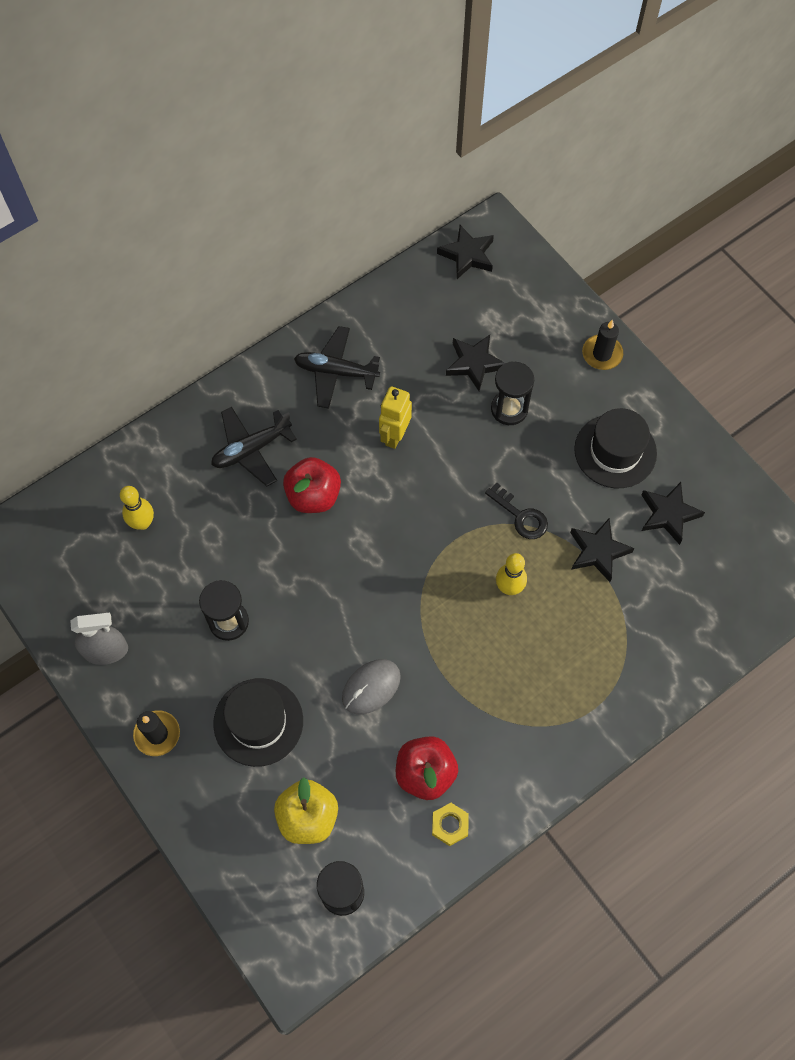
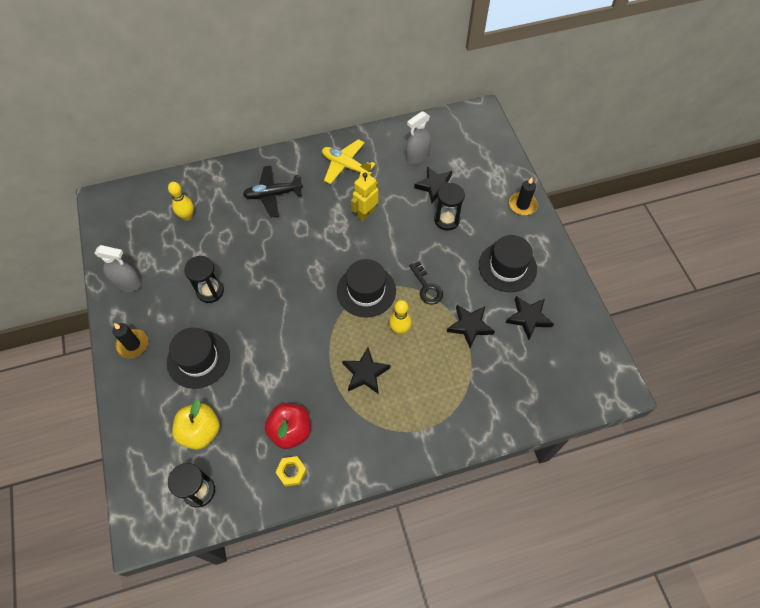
camera: 20 degrees right, 5 degrees down
red apple [283,457,341,513] -> none
black plane [294,326,380,409] -> yellow plane [322,139,375,184]
grey mouse [342,659,401,715] -> none
black star [437,225,494,279] -> black star moved to [342,348,390,394]
none -> black hat [337,259,396,318]
none -> grey spray bottle [406,111,431,164]

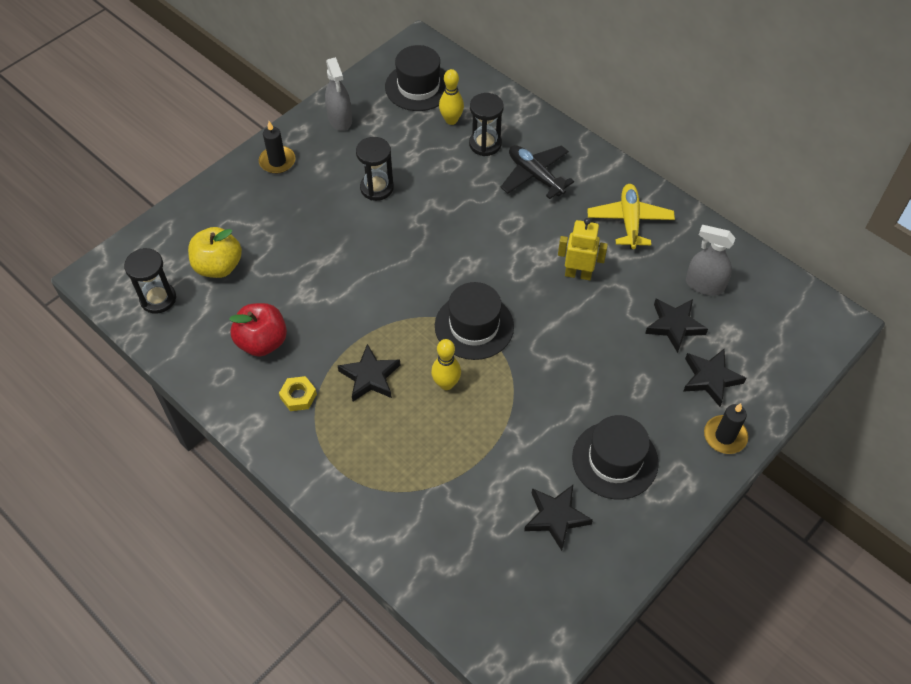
camera: 60 degrees right, 5 degrees down
black hat [167,328,230,389] -> black hat moved to [385,45,446,111]
yellow nut [276,456,307,487] -> yellow nut moved to [279,376,317,411]
black key [409,261,443,305] -> none
black hourglass [434,183,465,230] -> black hourglass moved to [469,93,504,156]
black star [447,305,495,348] -> black star moved to [683,349,746,407]

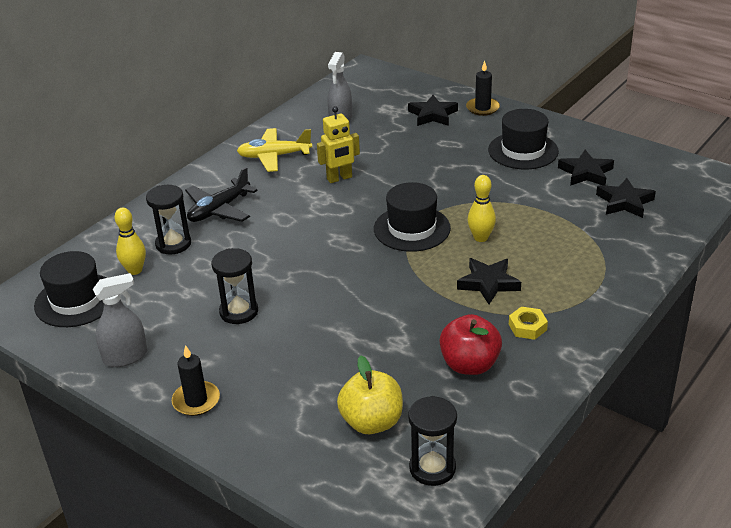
camera: 95 degrees left, 20 degrees down
yellow robot [558,218,608,280] -> yellow robot turned 120 degrees counterclockwise [317,106,360,183]
black star [645,299,708,353] -> black star moved to [596,178,656,218]

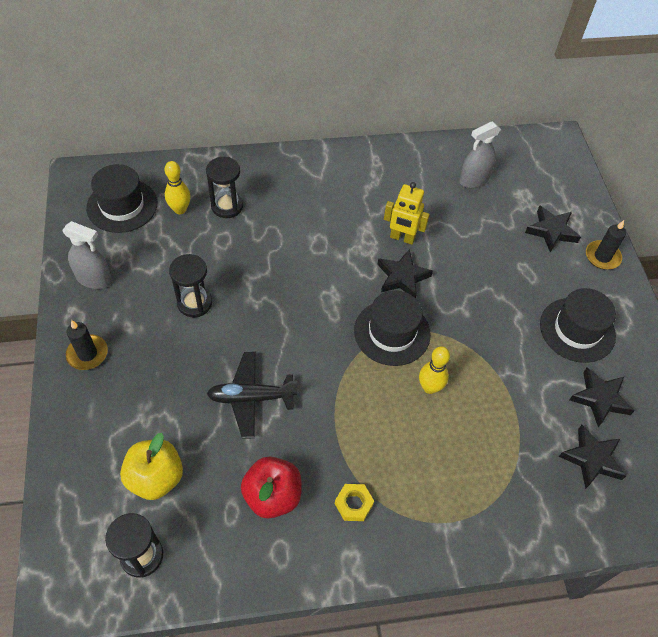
camera: 40 degrees right, 20 degrees up
black plane [185,167,258,222] -> black plane moved to [207,352,297,439]
yellow plane [237,128,312,172] -> none
black star [457,258,521,304] -> black star moved to [377,250,433,298]

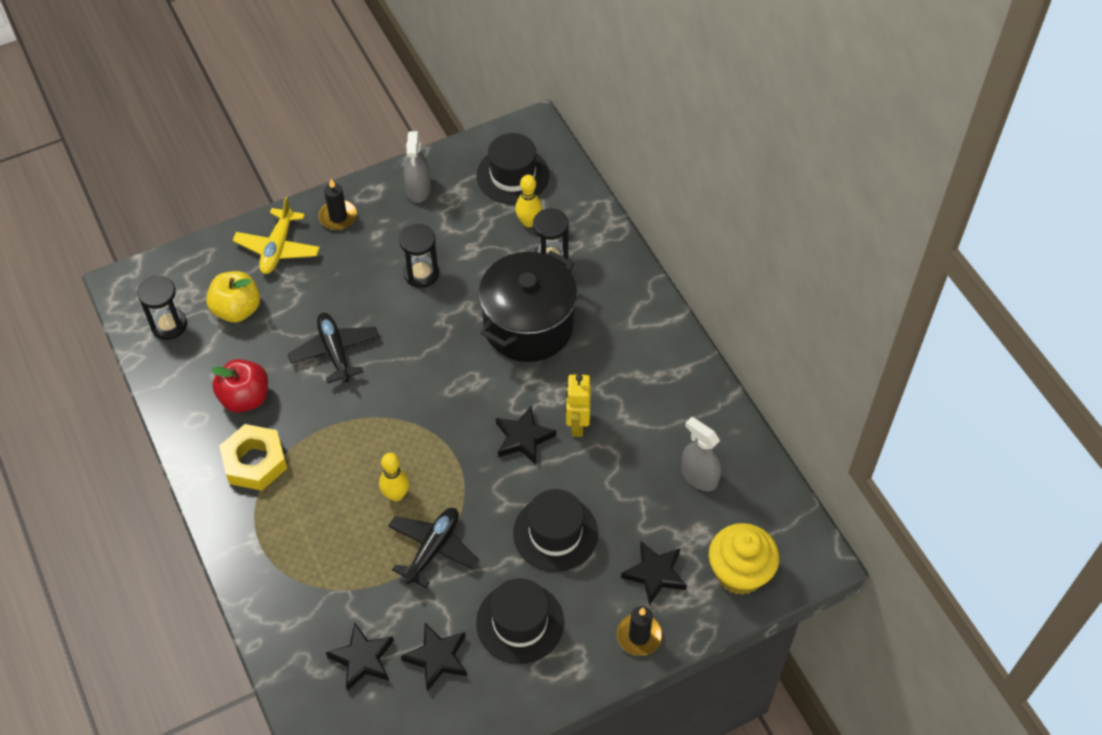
camera: 75 degrees right, 0 degrees up
yellow nut [335,484,374,521] -> yellow nut [219,424,287,491], size x1.85
black hat [354,290,431,366] -> black hat moved to [513,489,598,572]
none -> yellow plane [233,197,320,274]
none -> black plane [388,508,479,588]
none -> black pot [478,250,577,362]
none -> yellow cupcake [709,523,779,595]

